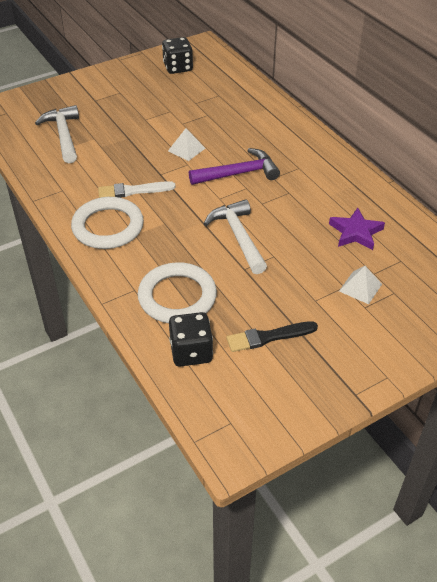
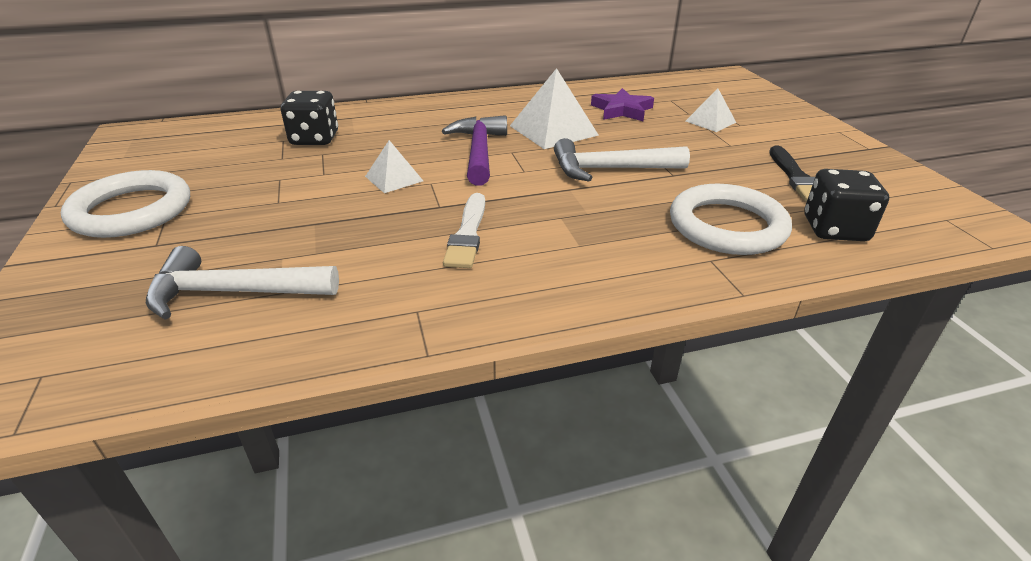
camera: 75 degrees left, 10 degrees down
white ring [71,197,144,249] -> white ring moved to [61,170,190,238]
black dice [162,37,193,74] -> black dice moved to [281,91,338,145]
none -> white pyramid [510,68,599,149]

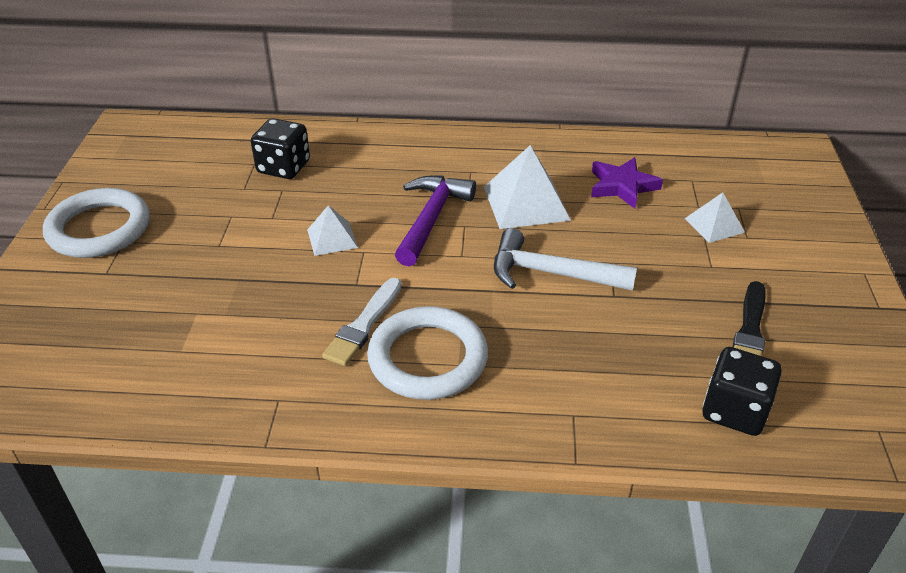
camera: 20 degrees right, 5 degrees up
white hammer [146,246,339,320] -> none
white ring [670,184,792,255] -> white ring moved to [367,306,488,400]

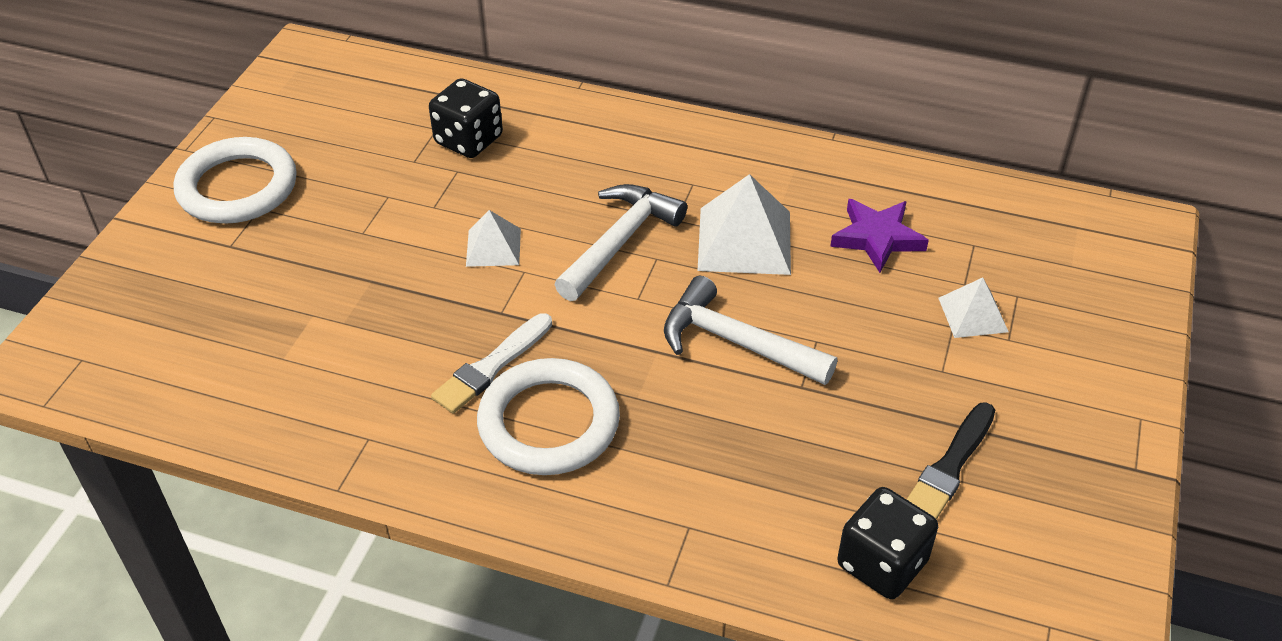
camera: 15 degrees right, 5 degrees up
purple hammer [395,176,476,267] -> white hammer [554,184,687,301]

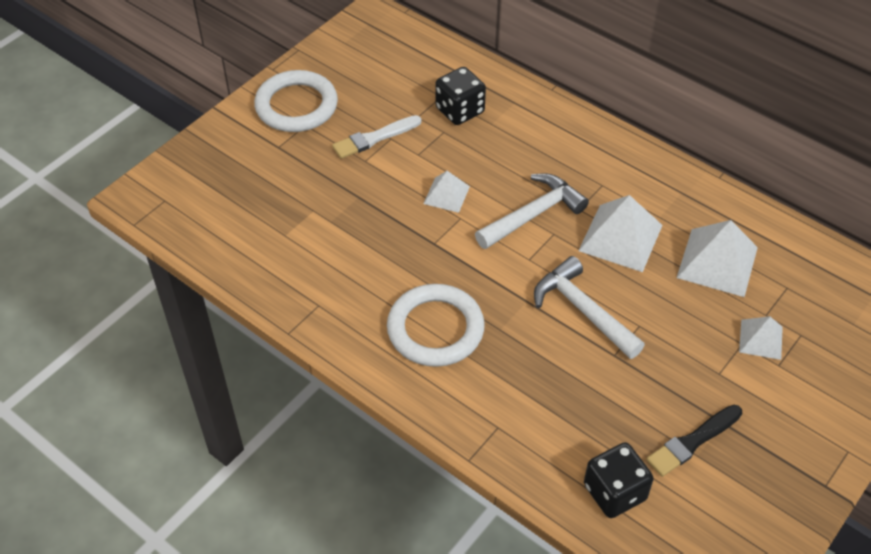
camera: 20 degrees right, 5 degrees up
white brush [431,313,552,413] -> white brush moved to [332,115,421,159]
purple star [830,199,929,273] -> white pyramid [677,220,758,297]

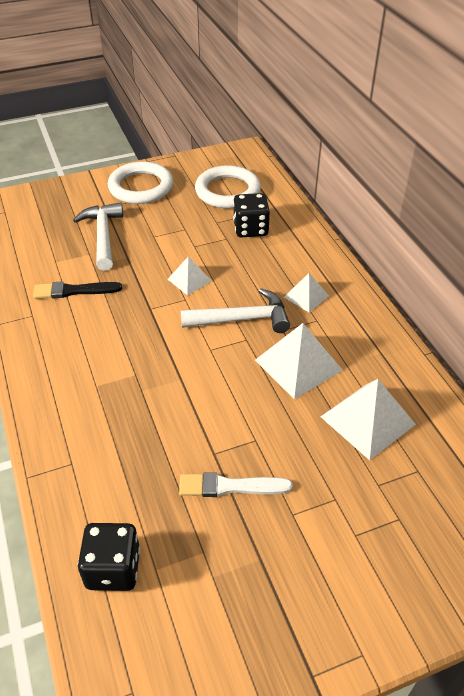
camera: 30 degrees right, 5 degrees down
white brush [332,115,421,159] -> white brush moved to [179,472,293,497]
white ring [387,284,485,367] -> white ring moved to [195,165,261,208]
white hammer [534,256,645,359] -> white hammer moved to [73,202,123,271]
black brush [646,405,742,477] -> black brush moved to [33,281,122,299]
white pyramid [739,316,783,360] -> white pyramid moved to [284,273,329,313]

